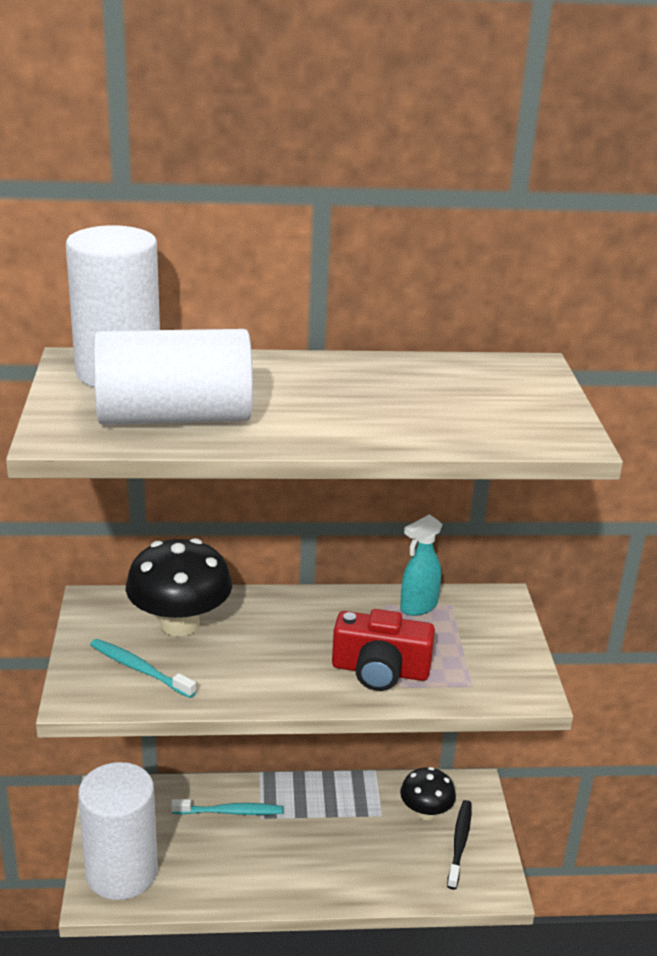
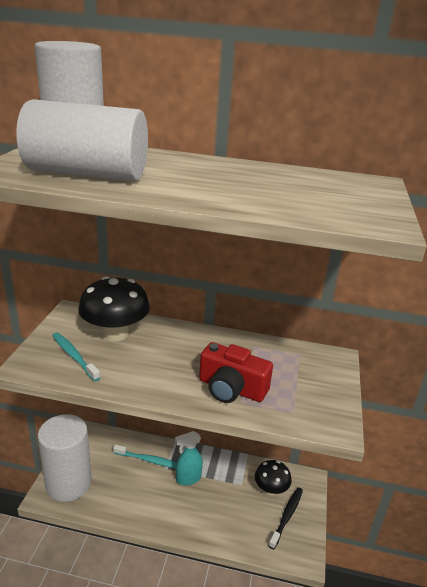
camera: 15 degrees right, 0 degrees up
turquoise spray bottle [400,514,443,616] -> turquoise spray bottle moved to [175,431,203,486]

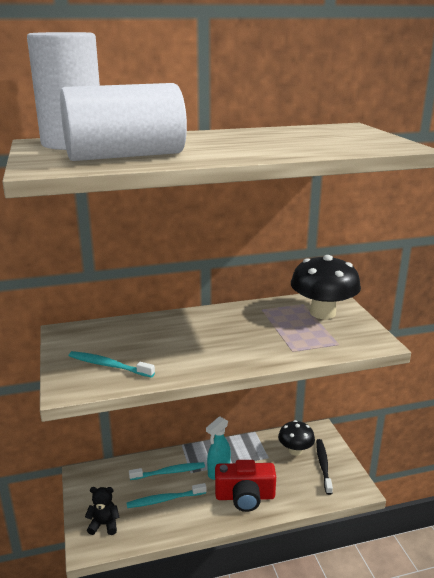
camera: 25 degrees left, 5 degrees down
white cylinder [38,414,92,502] -> black teddy bear [85,487,119,535]
black mushroom [78,276,150,341] -> black mushroom moved to [291,255,361,319]
red camera [199,342,273,403] -> red camera moved to [215,460,276,512]
none -> turquoise toothbrush [127,483,207,508]

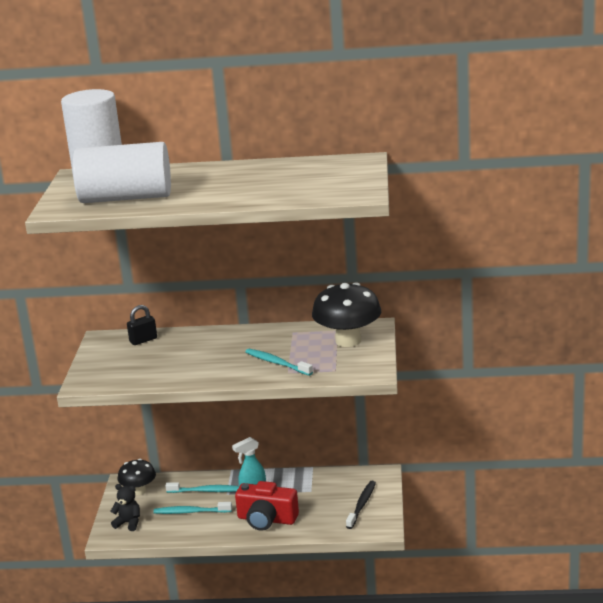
camera: 20 degrees right, 0 degrees up
turquoise toothbrush [69,351,155,378] -> turquoise toothbrush moved to [245,349,313,376]
black mushroom [278,420,315,456] -> black mushroom moved to [118,459,156,495]
none -> black padlock [127,305,157,345]

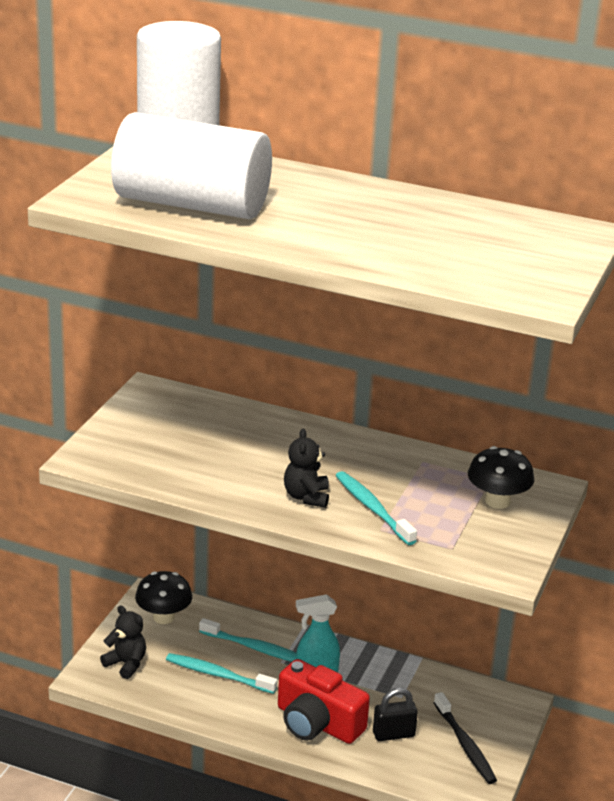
camera: 15 degrees right, 5 degrees up
black padlock [127,305,157,345] -> black padlock moved to [373,688,418,741]
black mushroom [312,282,381,347] -> black mushroom [468,446,534,509], size x0.60
black toothbrush [346,481,376,529] -> black toothbrush turned 120 degrees clockwise [434,692,497,784]
none -> black teddy bear [284,428,329,508]

